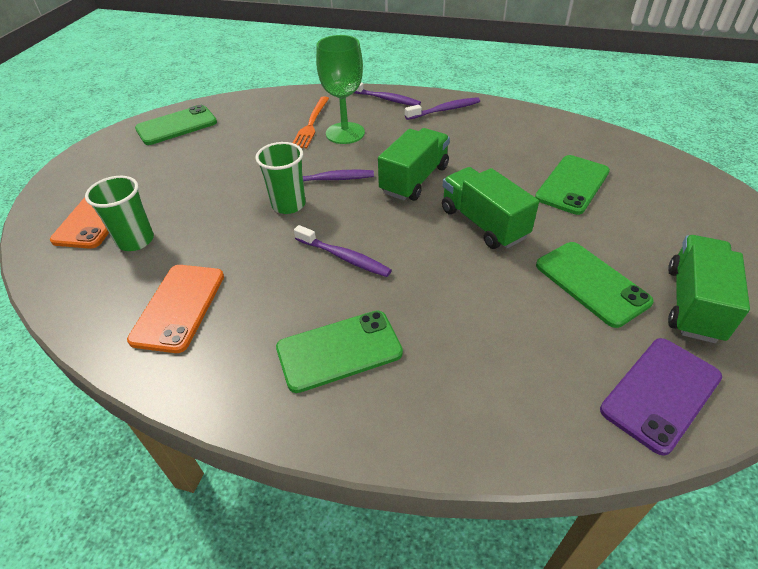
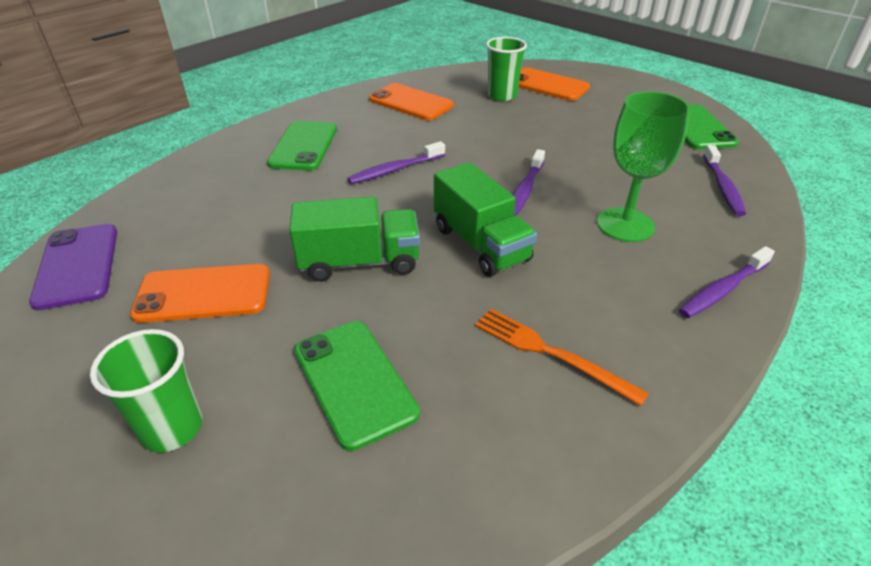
camera: 115 degrees right, 5 degrees down
green cup [256,142,305,214] -> green cup moved to [90,329,202,452]
orange fork [293,96,329,148] -> orange fork moved to [475,309,649,406]
purple toothbrush [405,97,480,120] -> purple toothbrush moved to [703,145,746,216]
green phone [536,242,654,328] -> orange phone [130,264,270,323]
green truck [668,235,750,343] -> none

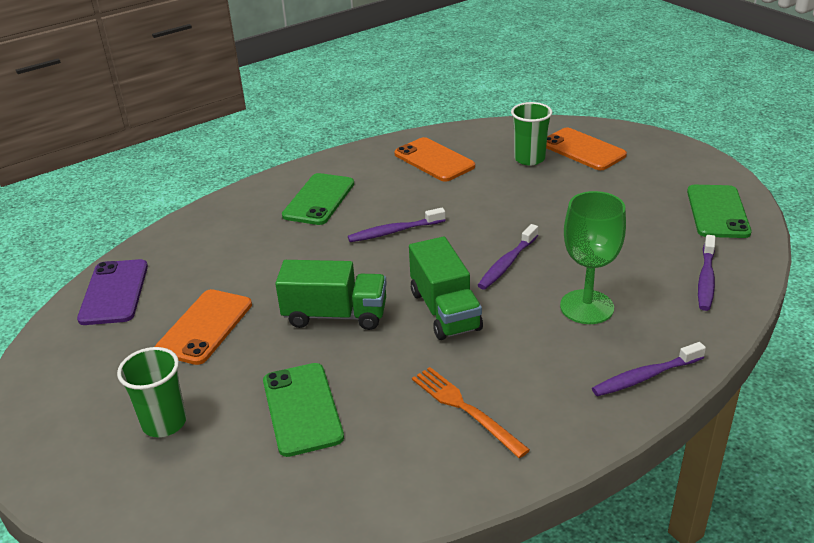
camera: 15 degrees right, 5 degrees down
orange phone [130,264,270,323] -> orange phone turned 75 degrees counterclockwise [155,289,252,365]

